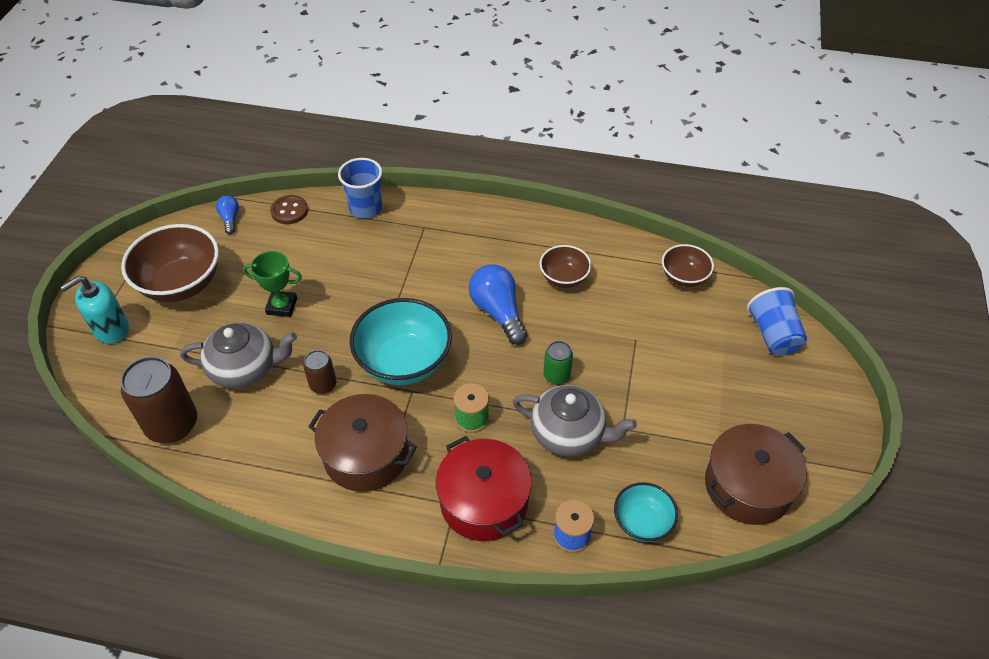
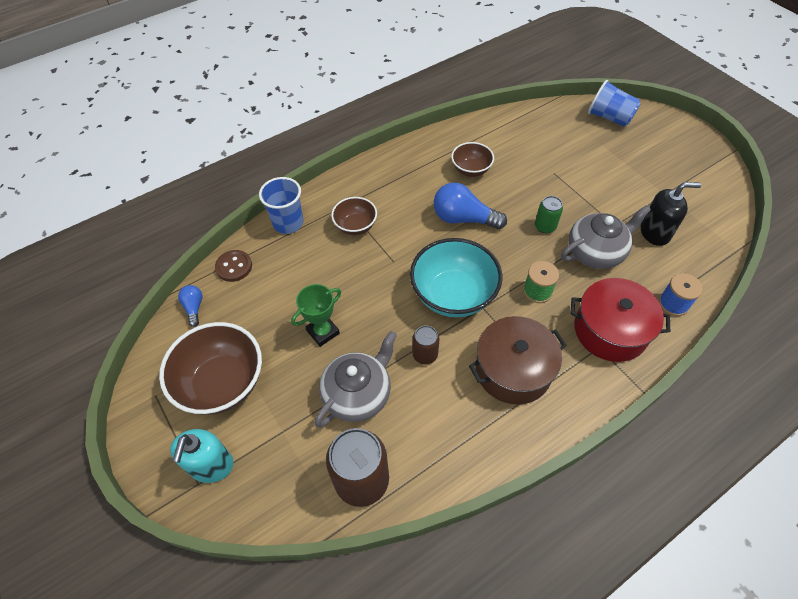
camera: 45 degrees left, 5 degrees up
blue light bulb [216,195,239,234] -> blue light bulb turned 45 degrees clockwise [178,285,203,327]
turquoise bowl [614,482,678,542] -> none
brown bowl [662,244,714,287] -> brown bowl moved to [331,197,377,235]
brown pot [705,424,807,525] -> none
none -> black soap dispenser [641,182,701,246]

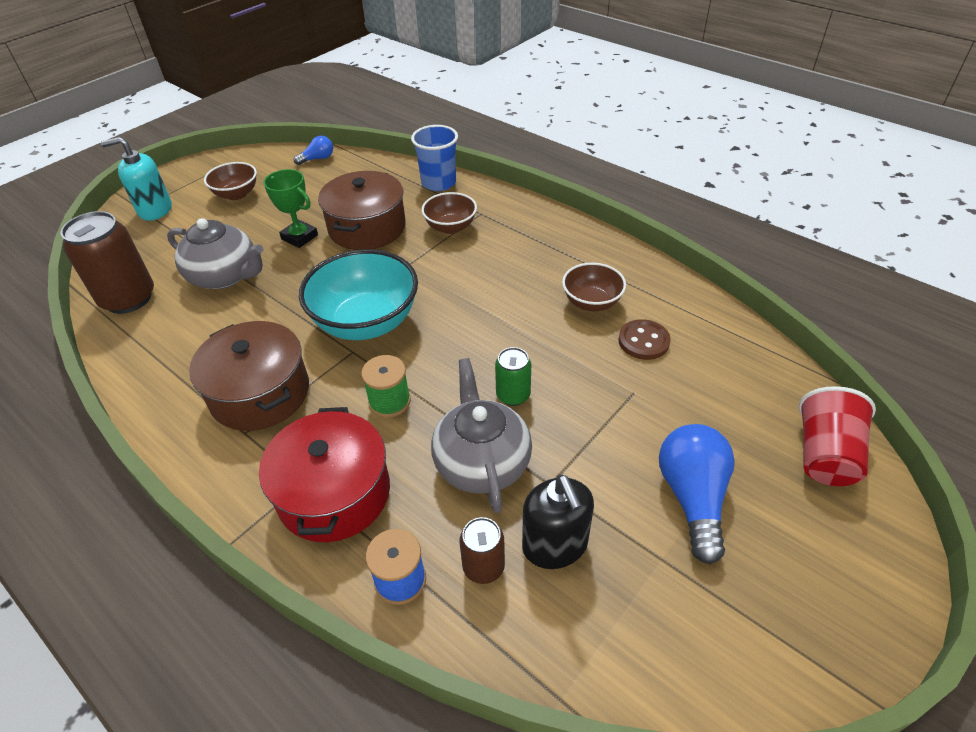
camera: 75 degrees right, 10 degrees down
brown bowl [159,322,262,415] -> brown bowl [204,162,257,200], size x0.56
brown button [215,250,252,282] -> brown button moved to [618,319,671,360]
brown can [413,325,439,364] -> brown can moved to [460,517,505,584]
blue light bulb [434,183,507,229] -> blue light bulb moved to [659,424,735,564]
grey teapot [561,205,651,269] -> grey teapot turned 150 degrees counterclockwise [431,358,532,513]
blue cup [588,80,641,127] -> red cup [799,386,876,486]
none -> brown pot [318,171,406,250]

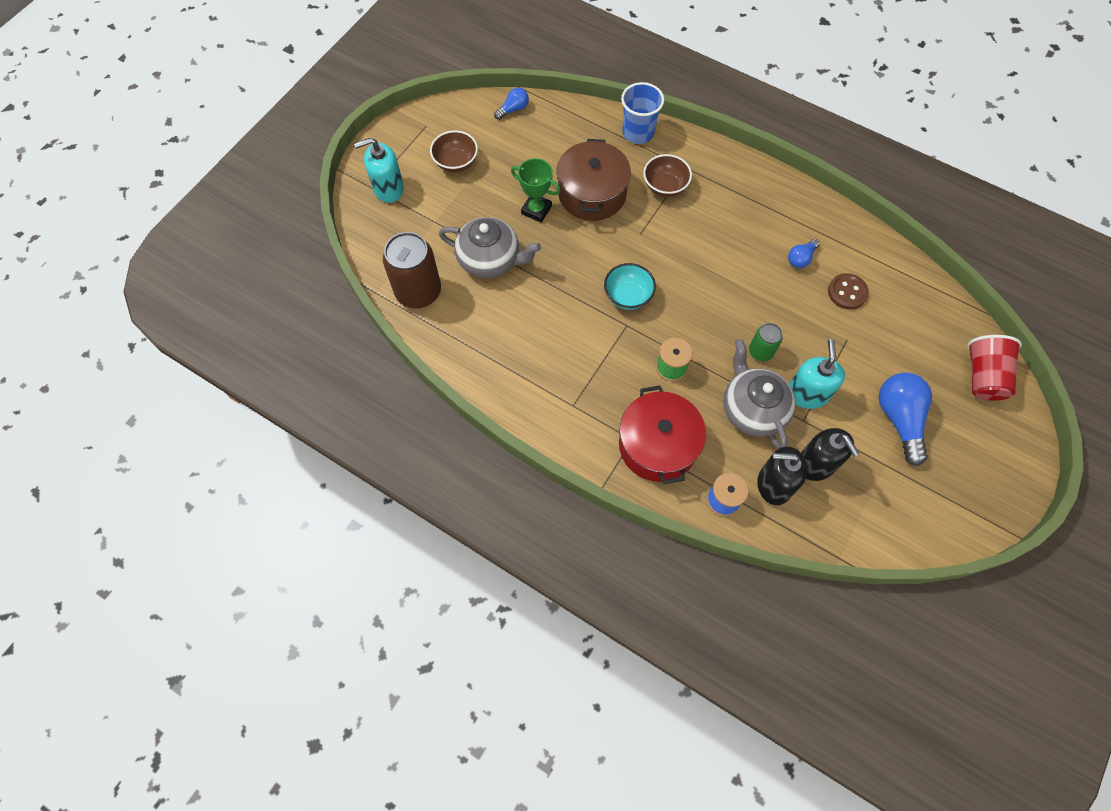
camera: 10 degrees left, 20 degrees up
brown pot [189,321,309,431] -> none
turquoise bowl [299,249,418,340] -> turquoise bowl [604,263,656,310], size x0.56
brown can [460,517,505,584] -> black soap dispenser [757,446,807,505]
brown bowl [562,263,626,311] -> blue light bulb [788,239,820,268]
none -> turquoise soap dispenser [789,339,845,409]

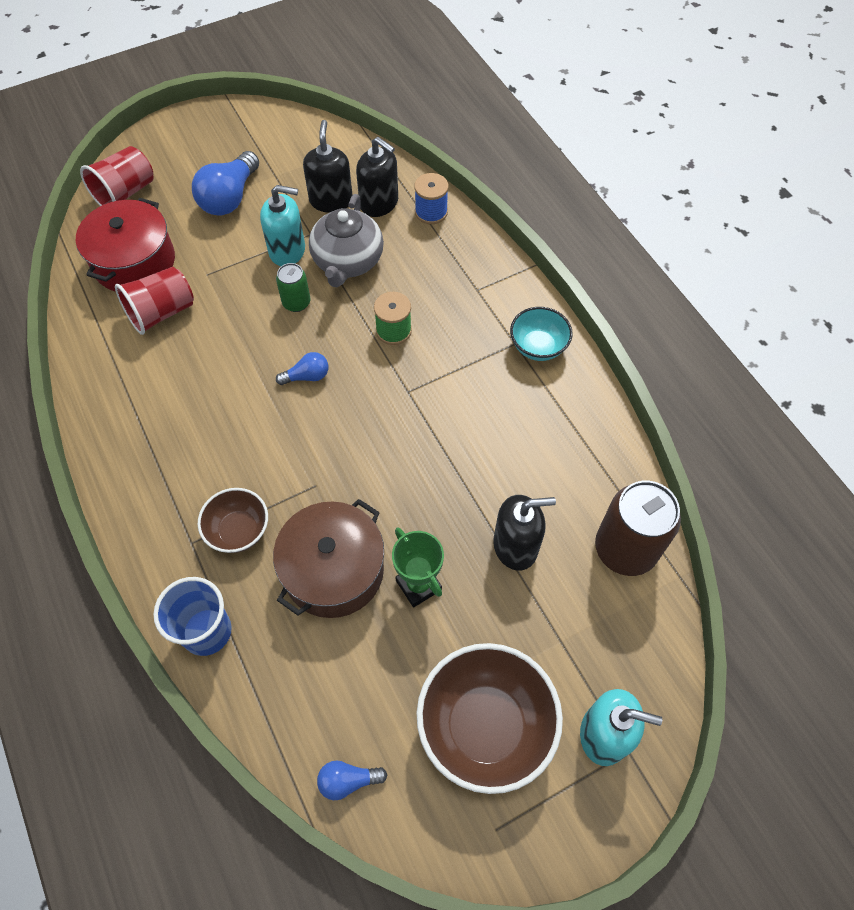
camera: 150 degrees left, 5 degrees down
brown bowl [430,131,478,172] -> brown bowl [417,643,563,794], size x1.80
grey teapot [439,217,541,278] -> black soap dispenser [493,495,556,571]
turquoise bowl [604,263,656,310] -> turquoise bowl moved to [510,307,573,361]
red pot [619,386,706,484] -> red pot moved to [76,198,175,292]
blue light bulb [788,239,820,268] -> blue light bulb moved to [276,352,328,385]
turquoise soap dispenser [789,339,845,409] -> turquoise soap dispenser turned 120 degrees counterclockwise [260,185,305,266]
brown button [828,273,869,310] -> red cup [115,267,194,335]

